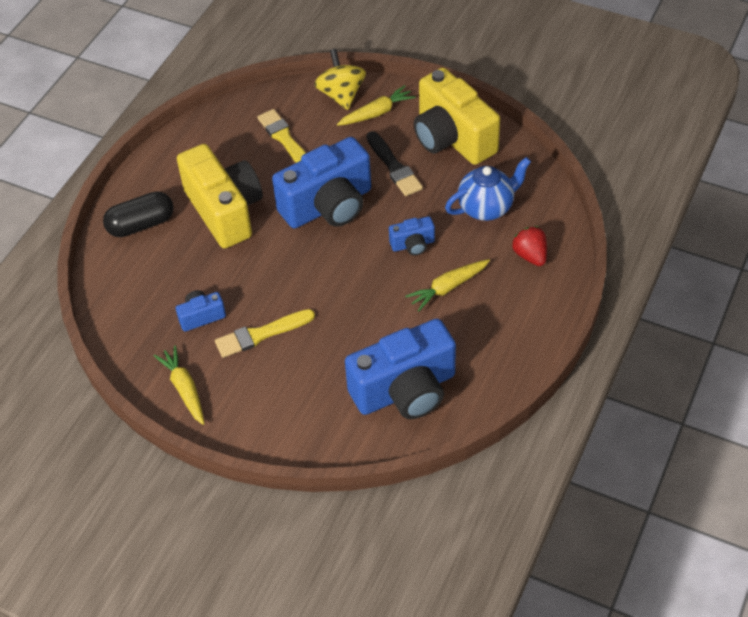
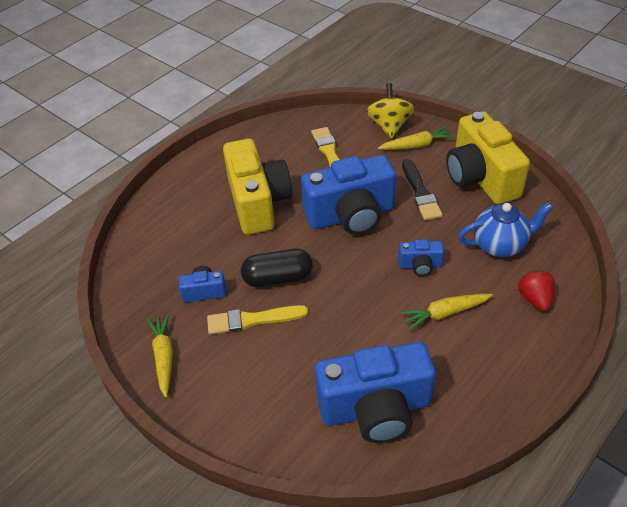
camera: 15 degrees right, 5 degrees down
black capsule [103,191,174,237] -> black capsule moved to [241,249,313,287]

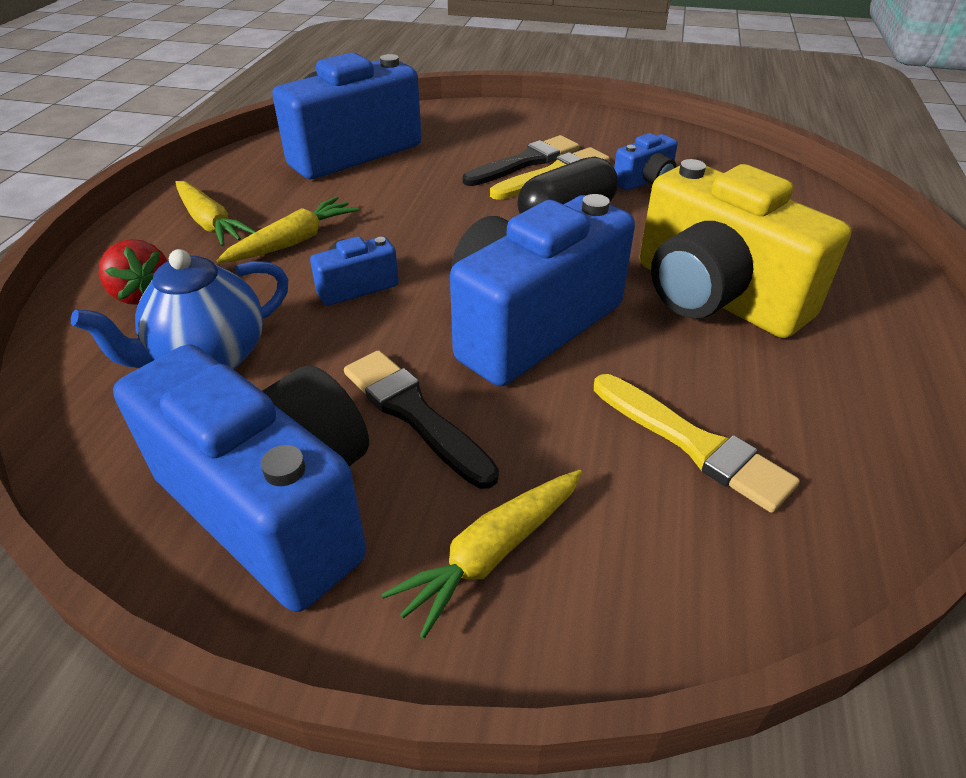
camera: 150 degrees right, 5 degrees down
yellow carrot [146,313,173,397] -> yellow carrot moved to [175,181,256,247]
yellow spinning top [366,83,414,139] -> none
yellow camera [446,111,530,204] -> blue camera [113,344,369,612]
none -> black brush [463,135,579,186]

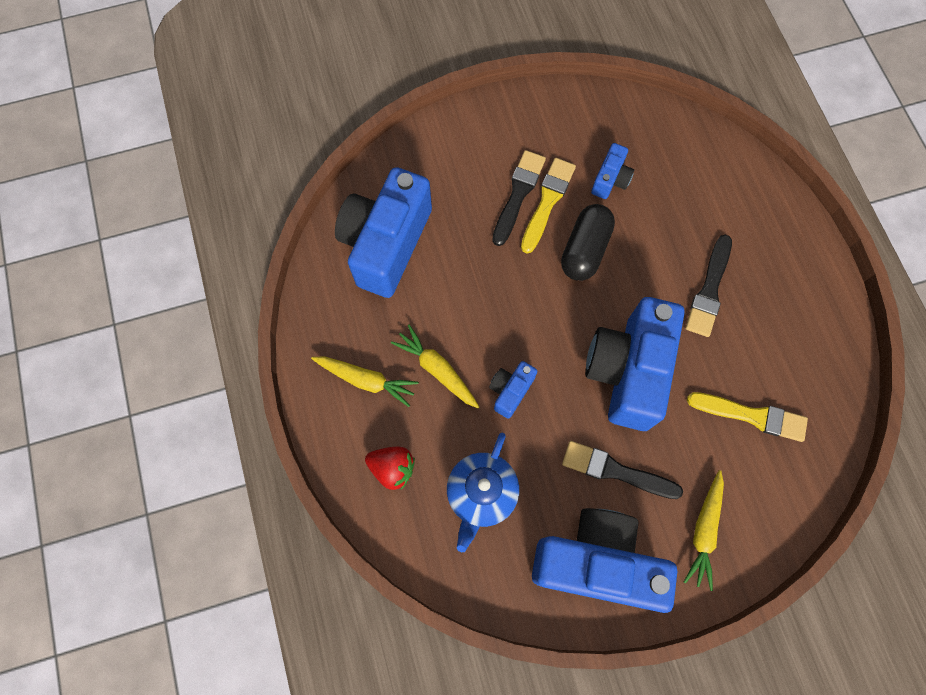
camera: 30 degrees left, 30 degrees up
yellow carrot [216,196,359,263] -> yellow carrot turned 60 degrees counterclockwise [391,325,479,408]
yellow camera [640,159,851,338] -> black brush [685,235,732,337]

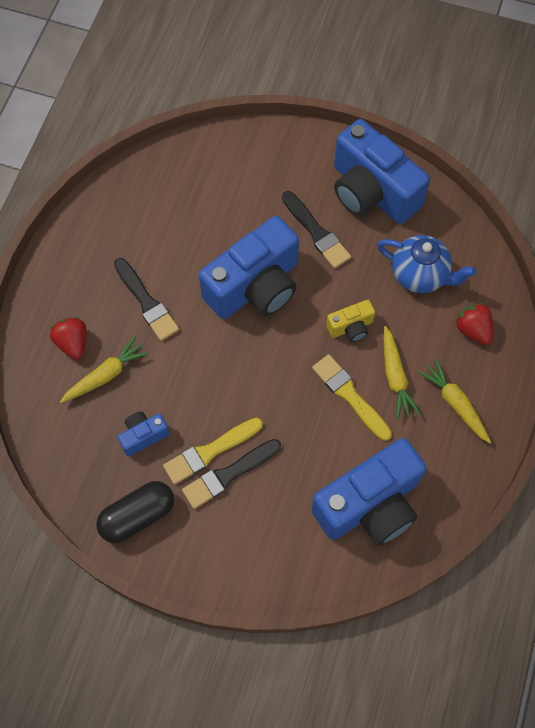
camera: 145 degrees left, 5 degrees down
blue teapot [447,433,519,552] -> blue teapot turned 60 degrees clockwise [377,235,476,293]
blue camera [489,361,537,419] -> yellow camera [326,300,375,342]
black capsule [561,204,615,281] -> black capsule moved to [96,481,174,543]
yellow carrot [684,470,724,591] -> yellow carrot moved to [60,336,149,403]
black brush [685,235,732,337] -> black brush turned 90 degrees clockwise [114,258,179,341]
yellow brush [687,392,808,442] -> yellow brush moved to [312,354,392,441]
none -> red strawberry [50,317,87,360]

